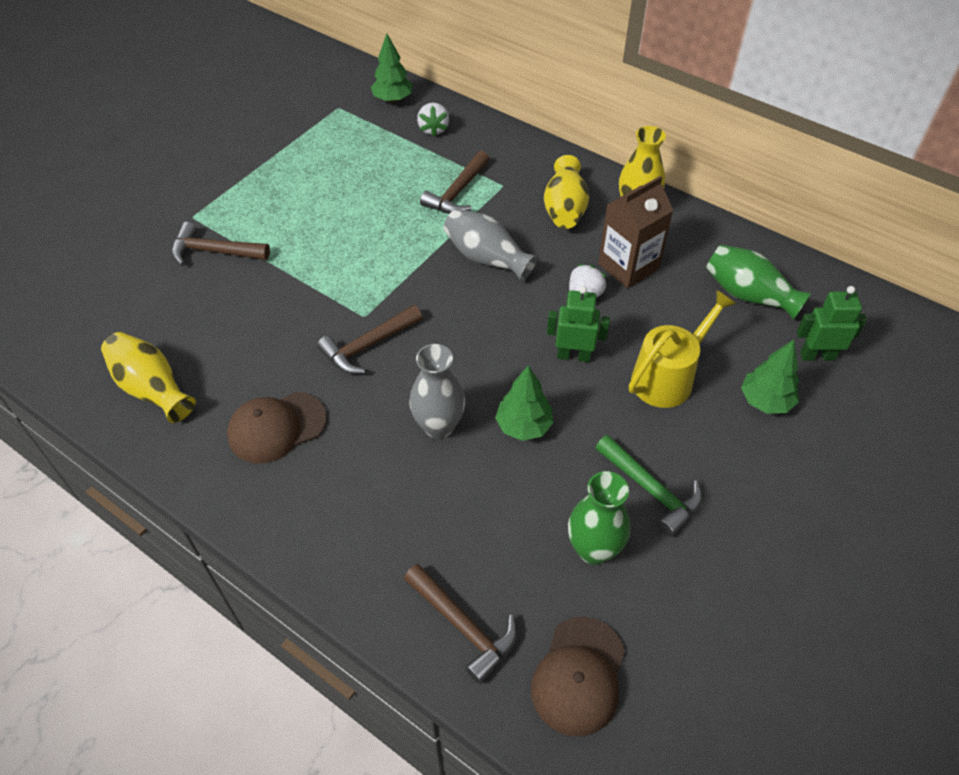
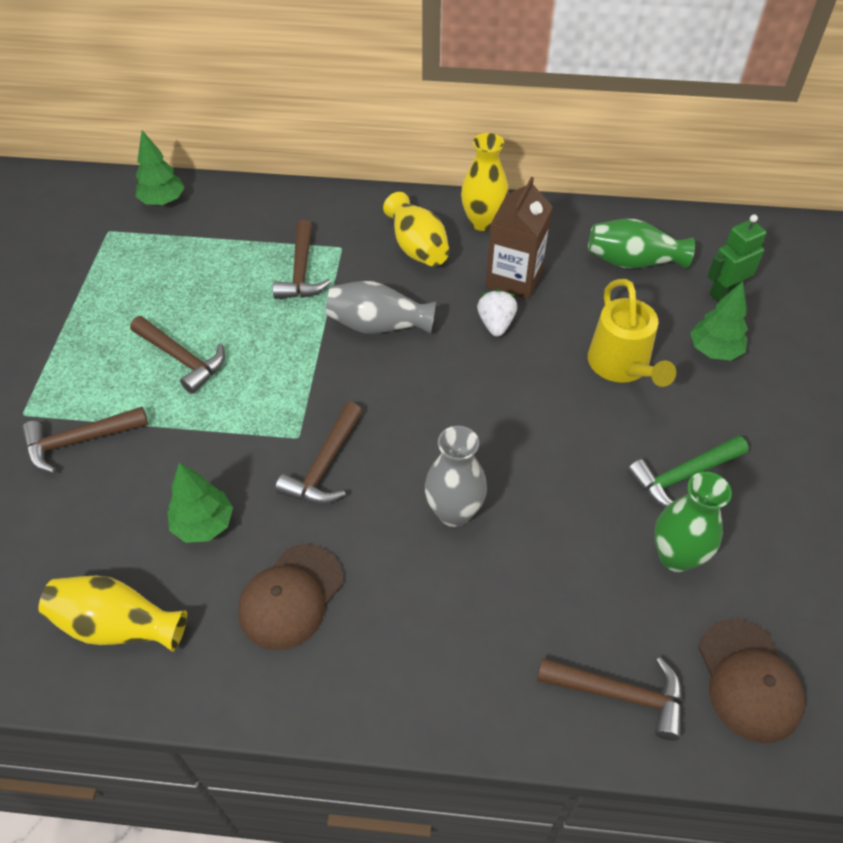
camera: 30 degrees left, 0 degrees up
white strawberry [417,103,449,137] -> none
green tree [495,365,553,441] -> green tree moved to [167,463,233,543]
green robot [547,286,610,362] -> none
green hammer [595,435,702,537] -> green hammer turned 135 degrees clockwise [627,435,749,508]
yellow watering can [629,290,736,408] -> yellow watering can turned 150 degrees clockwise [588,279,676,387]
none -> brown hammer [130,316,225,394]

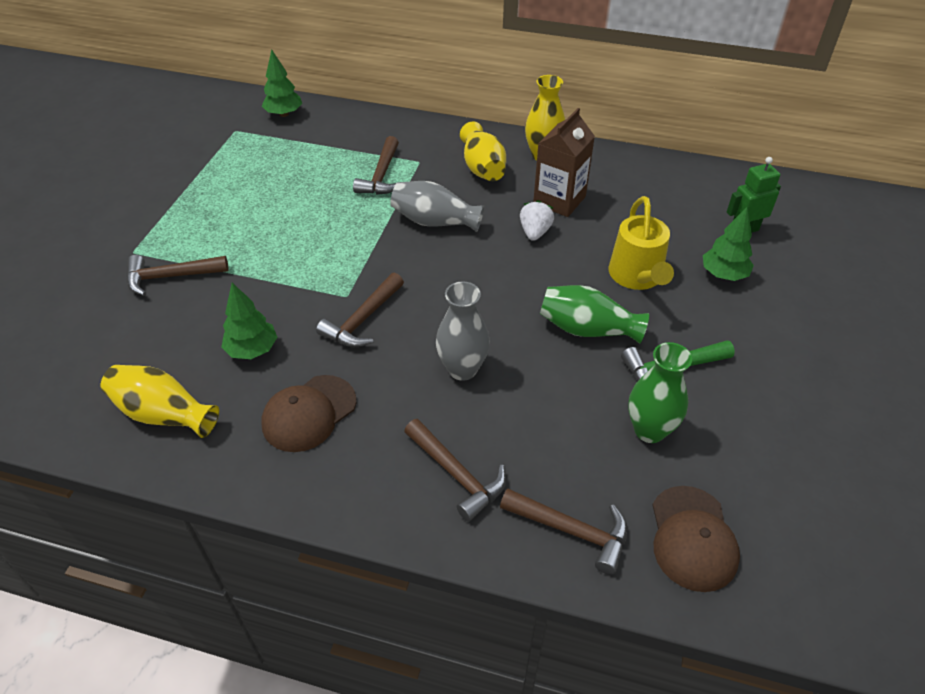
camera: 10 degrees right, 5 degrees down
brown hammer [130,316,225,394] -> brown hammer moved to [404,419,506,522]
green vase [588,219,695,269] -> green vase moved to [540,285,649,344]

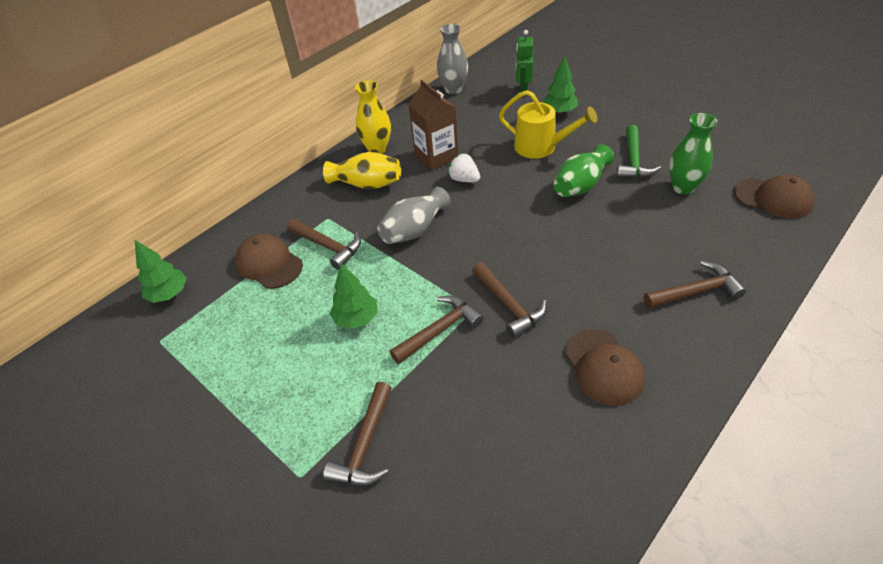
camera: 60 degrees left, 0 degrees up
yellow vase [100,365,219,438] -> none
green tree [221,283,277,359] -> green tree moved to [330,263,378,329]
grey vase [436,281,490,381] -> grey vase moved to [437,24,468,94]
brown hammer [500,489,628,575] -> brown hammer moved to [390,296,484,364]
none -> brown cap [235,234,303,289]

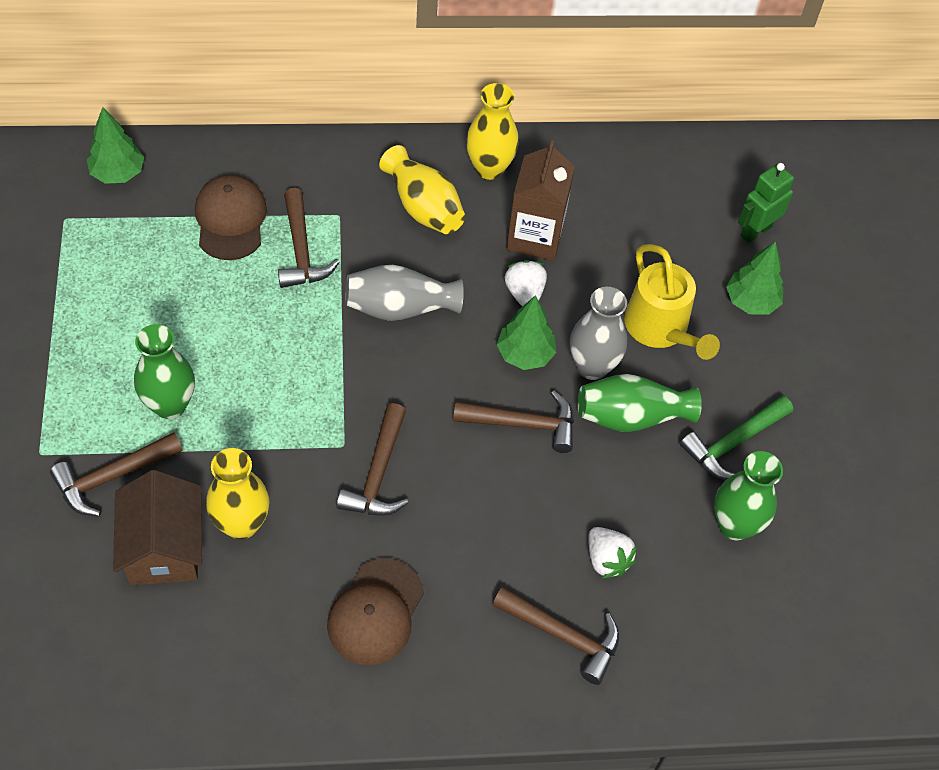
camera: 35 degrees right, 10 degrees up
green tree [330,263,378,329] -> green tree moved to [497,295,556,370]
brown hammer [390,296,484,364] -> brown hammer moved to [453,391,574,453]
grey vase [437,24,468,94] -> grey vase moved to [570,287,627,380]
brown cap [734,175,815,219] -> none
none -> brown house [113,470,202,585]
none -> green vase [134,324,195,419]
none -> yellow vase [206,448,269,540]
none -> white strawberry [588,527,637,578]

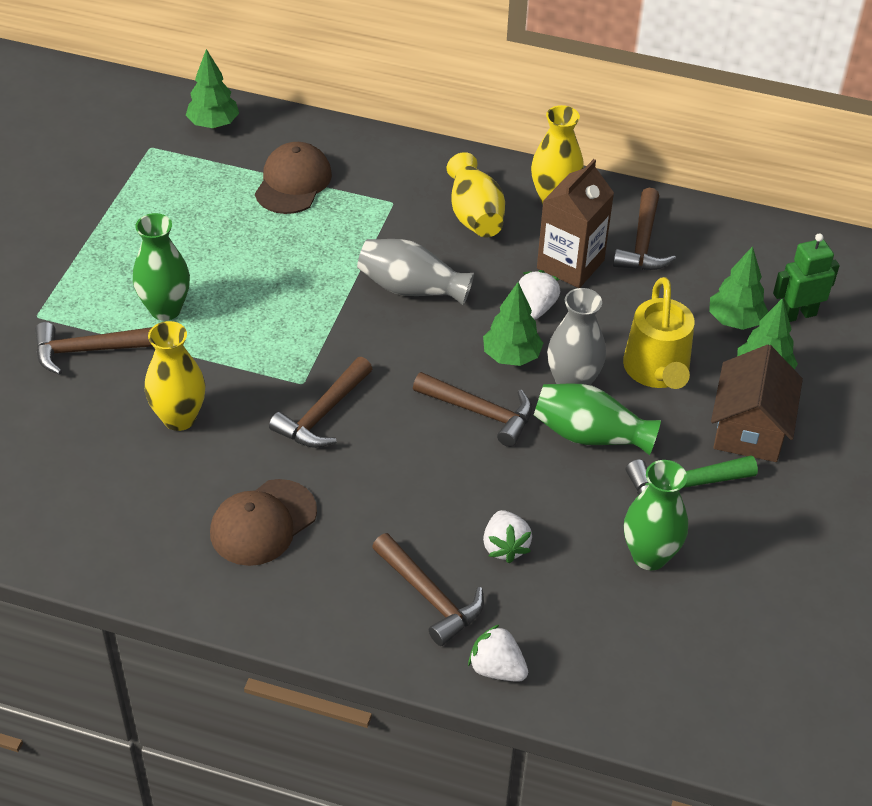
camera: 25 degrees right, 10 degrees down
brown house [113,470,202,585] -> brown house moved to [711,345,803,462]
brown hammer [278,188,340,288] -> brown hammer moved to [613,188,676,270]
none -> white strawberry [468,624,528,682]
none -> green tree [709,246,768,330]

